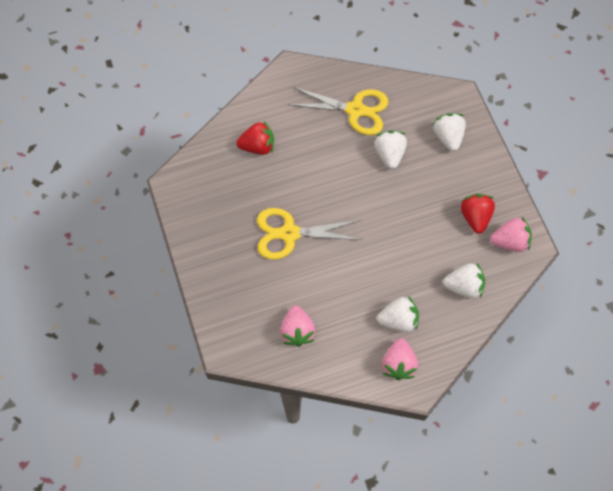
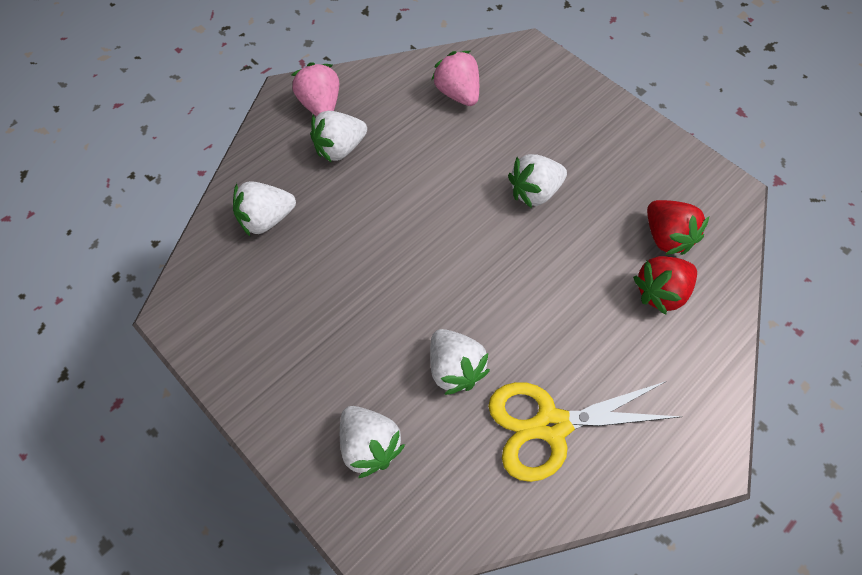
camera: 155 degrees right, 5 degrees down
yellow scissors [257,208,362,259] -> white strawberry [508,154,567,208]
red strawberry [461,194,495,234] -> red strawberry moved to [647,200,709,255]
pink strawberry [490,217,532,252] -> none

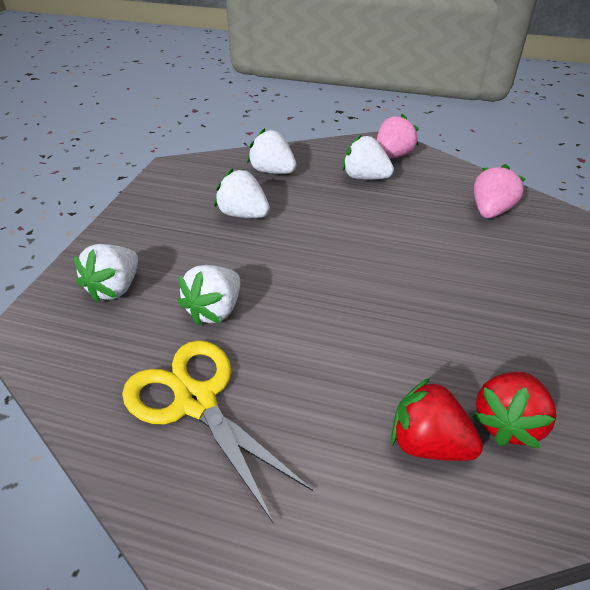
camera: 60 degrees right, 20 degrees down
white strawberry [508,154,567,208] -> white strawberry moved to [214,169,270,218]

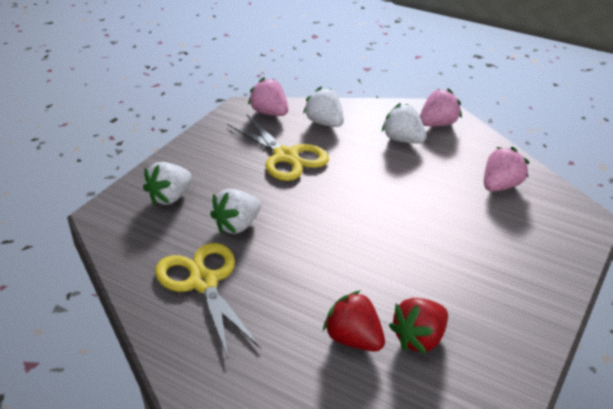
camera: 15 degrees right, 5 degrees down
white strawberry [214,169,270,218] -> yellow scissors [227,115,329,181]
none -> pink strawberry [248,77,288,116]

